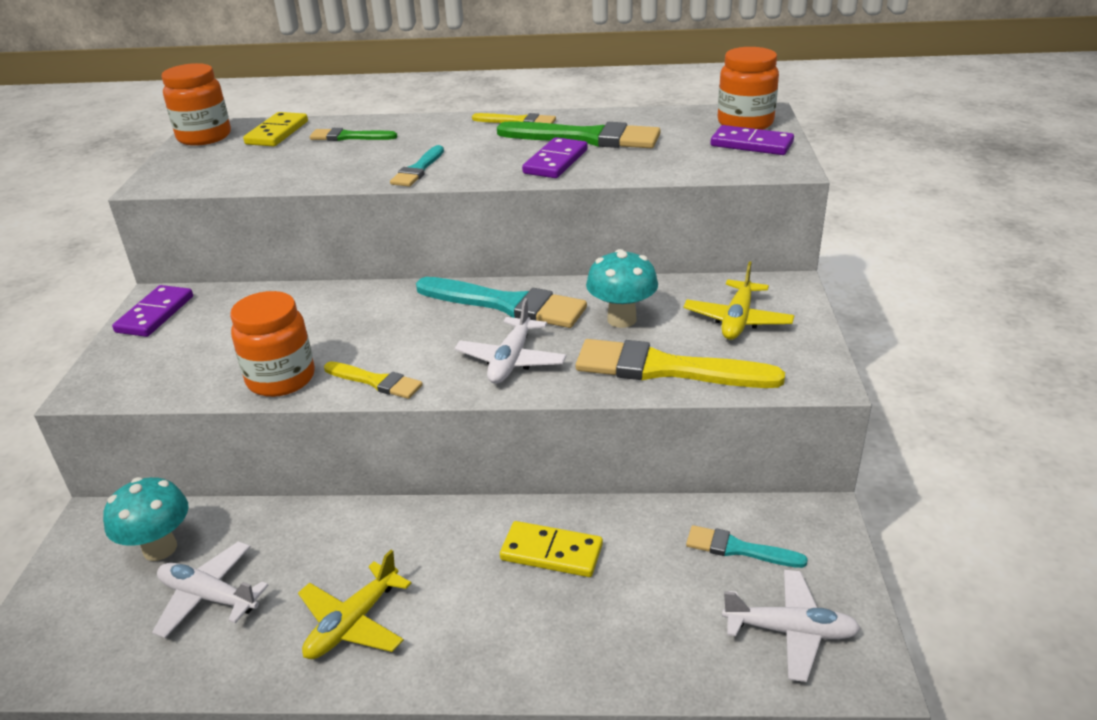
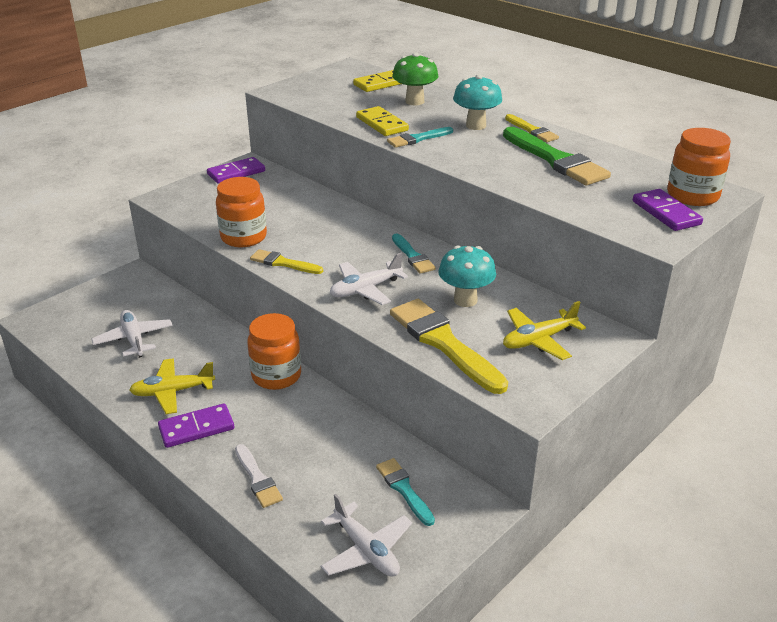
camera: 40 degrees right, 0 degrees up
turquoise mushroom [103,477,189,561] -> turquoise mushroom moved to [453,74,502,130]
orange jar [161,63,231,146] -> orange jar moved to [247,313,301,390]
green brush [310,128,397,141] -> green mushroom [392,52,438,105]
yellow brush [324,362,423,399] -> yellow brush turned 135 degrees clockwise [250,249,323,274]
turquoise brush [416,277,587,328] -> turquoise brush [392,233,436,274], size x0.54
yellow domino [500,521,603,577] -> yellow domino moved to [356,106,409,136]
purple domino [522,137,588,178] -> purple domino moved to [158,403,234,448]
none -> white brush [235,444,283,508]

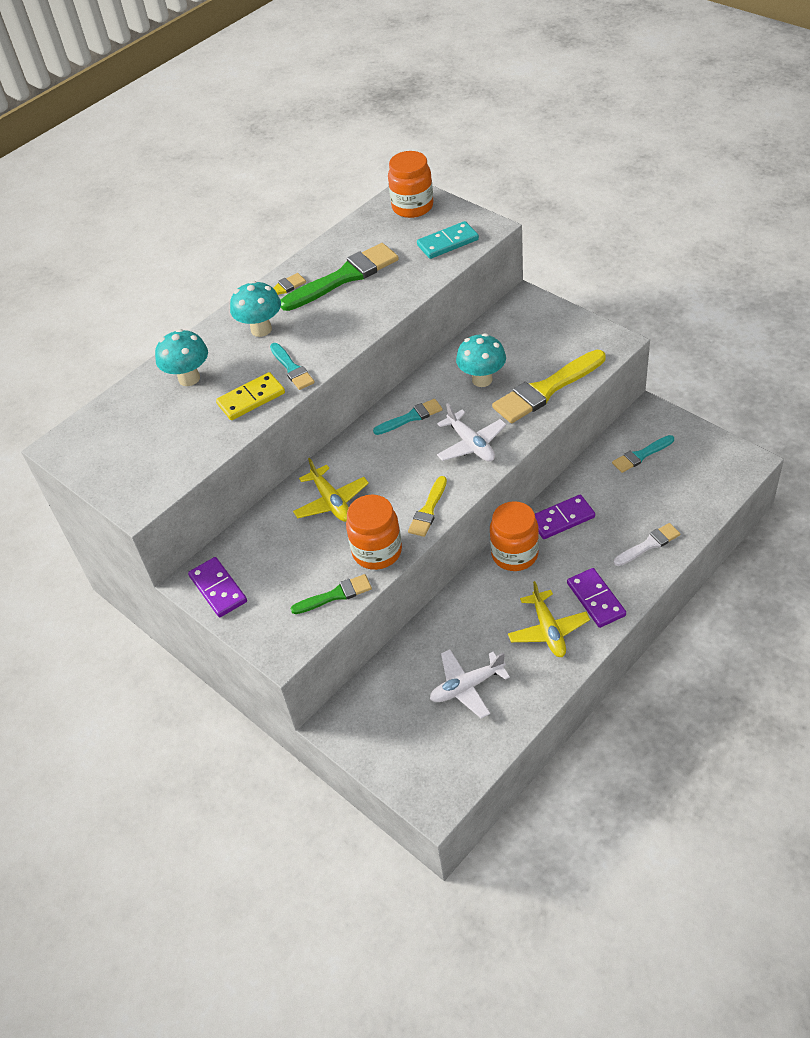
camera: 85 degrees left, 15 degrees up
white plane [321,493,412,577] -> none
yellow domino [353,70,401,92] -> none
green mushroom [392,52,438,105] -> turquoise mushroom [155,329,208,386]
yellow plane [503,301,586,360] -> yellow plane moved to [293,458,369,522]
purple domino [633,189,703,231] -> purple domino moved to [535,495,595,539]
none -> green brush [291,574,372,614]
none -> turquoise domino [417,221,479,259]

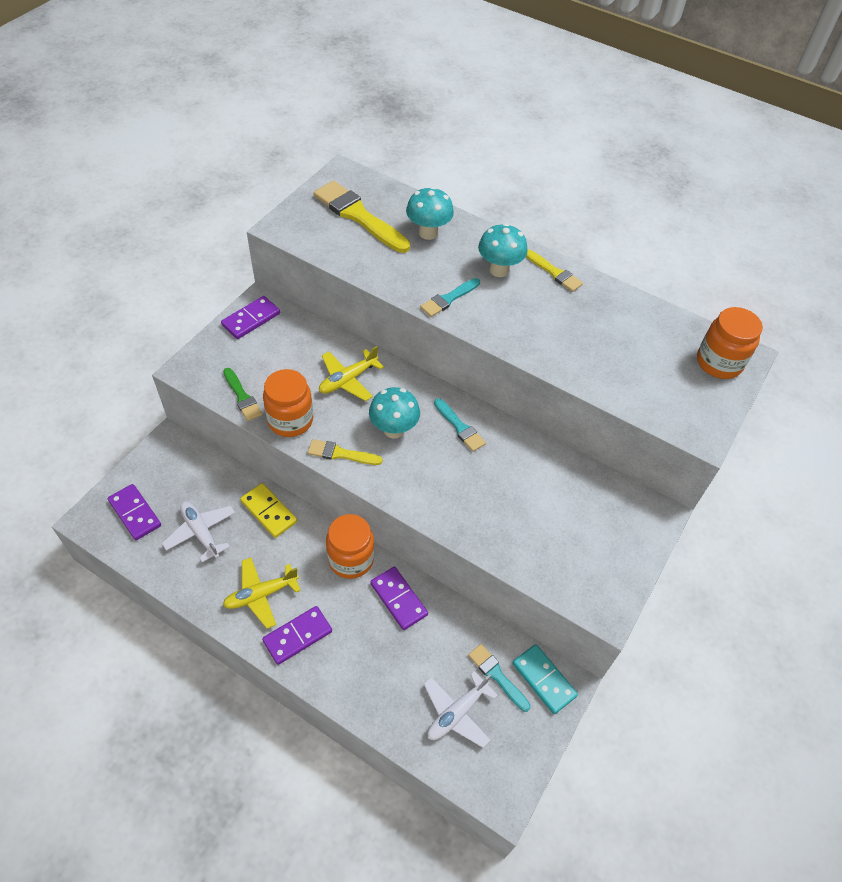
camera: 70 degrees right, 5 degrees up
yellow domino [216,372,285,420] -> yellow domino moved to [240,483,297,538]
green brush [280,243,399,311] -> none
turquoise domino [417,221,479,259] -> turquoise domino moved to [512,644,578,714]
white plane [437,403,506,462] -> white plane moved to [424,671,498,748]
turquoise mushroom [456,333,506,387] -> turquoise mushroom moved to [369,387,420,439]
yellow brush [492,350,606,423] -> yellow brush moved to [313,180,410,253]
white brush [614,523,680,566] -> none
none -> purple domino [108,484,161,540]

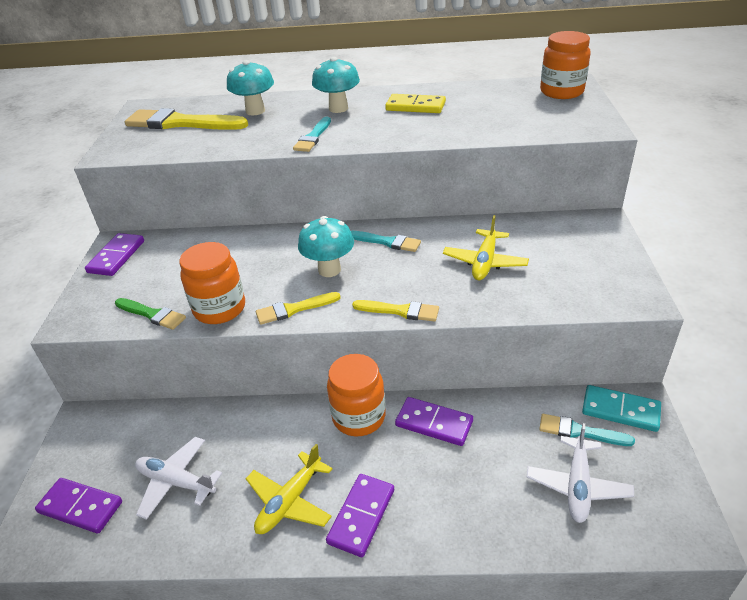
camera: 25 degrees left, 15 degrees down
yellow domino [240,483,297,538] -> yellow domino moved to [385,94,446,113]
yellow plane [319,346,384,401] -> yellow plane moved to [443,215,529,280]
yellow brush [526,250,583,292] -> yellow brush moved to [352,300,439,322]

